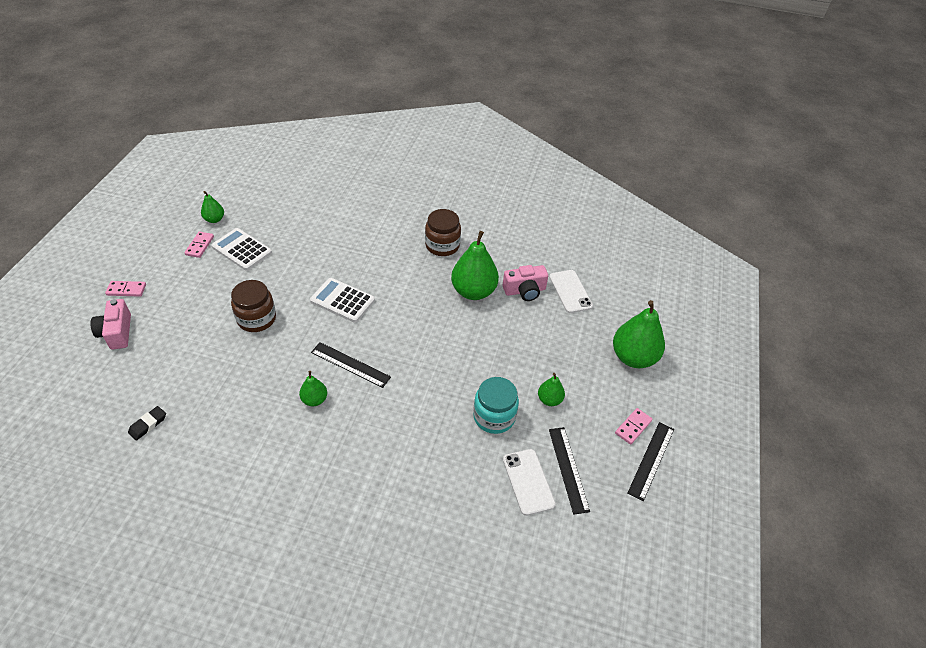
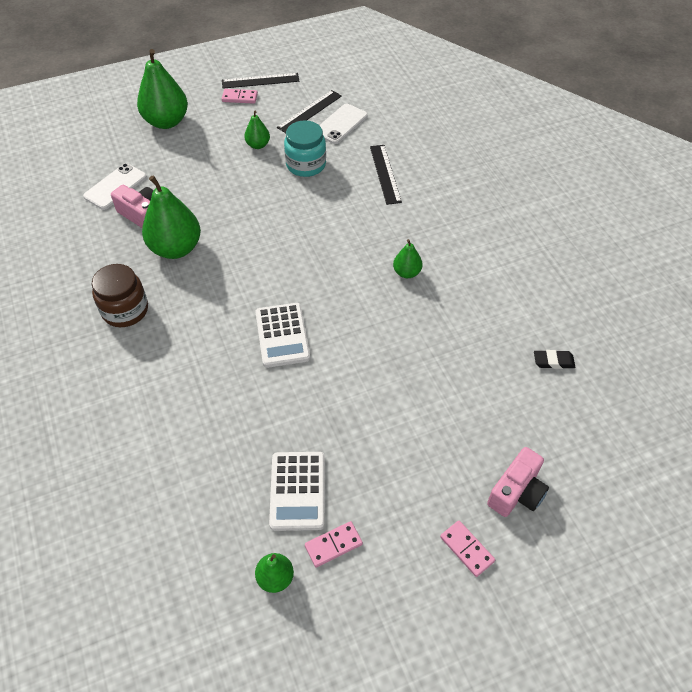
camera: 125 degrees left, 5 degrees up
brown jar [231,280,276,332] -> none
black ruler [311,342,391,388] -> black ruler moved to [370,145,402,205]

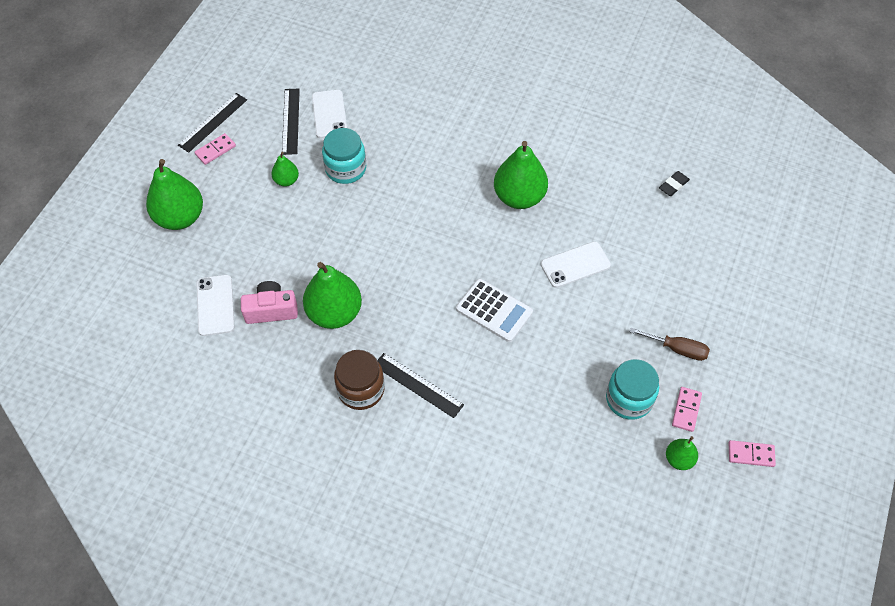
camera: 45 degrees left, 5 degrees up
white calculator [269,452,325,531] -> turquoise jar [606,359,659,420]
black ruler [370,145,402,205] -> black ruler moved to [377,353,464,418]
green pear [393,239,423,278] -> green pear [494,141,548,209], size x1.98
pink domino [440,520,495,577] -> pink domino moved to [729,440,776,467]
pink camera [487,447,549,517] -> none
none -> white phone [541,241,611,288]
none -> brown screwdriver [630,328,710,361]

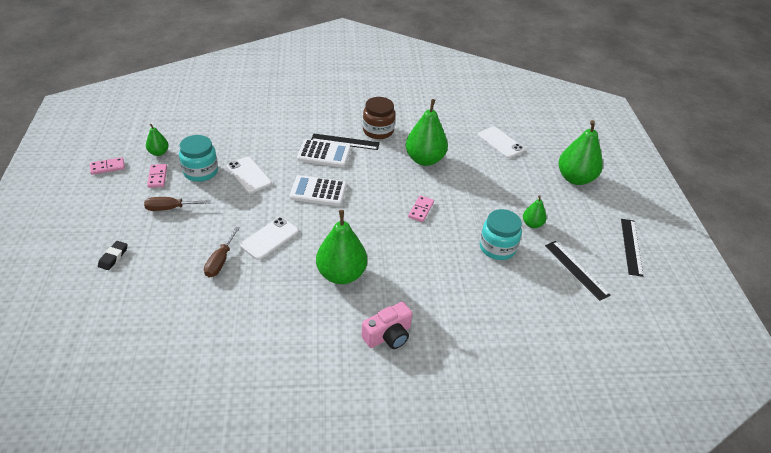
camera: 150 degrees right, 15 degrees down
pink domino [195,133,236,165] -> pink domino moved to [408,196,434,222]
pink camera [241,281,298,324] -> pink camera moved to [361,302,412,349]
white phone [312,90,347,138] -> white phone moved to [227,156,272,193]
black eraser [659,171,690,196] -> black eraser moved to [98,241,128,270]
none -> brown screwdriver [204,227,240,278]
none -> white calculator [297,139,351,168]

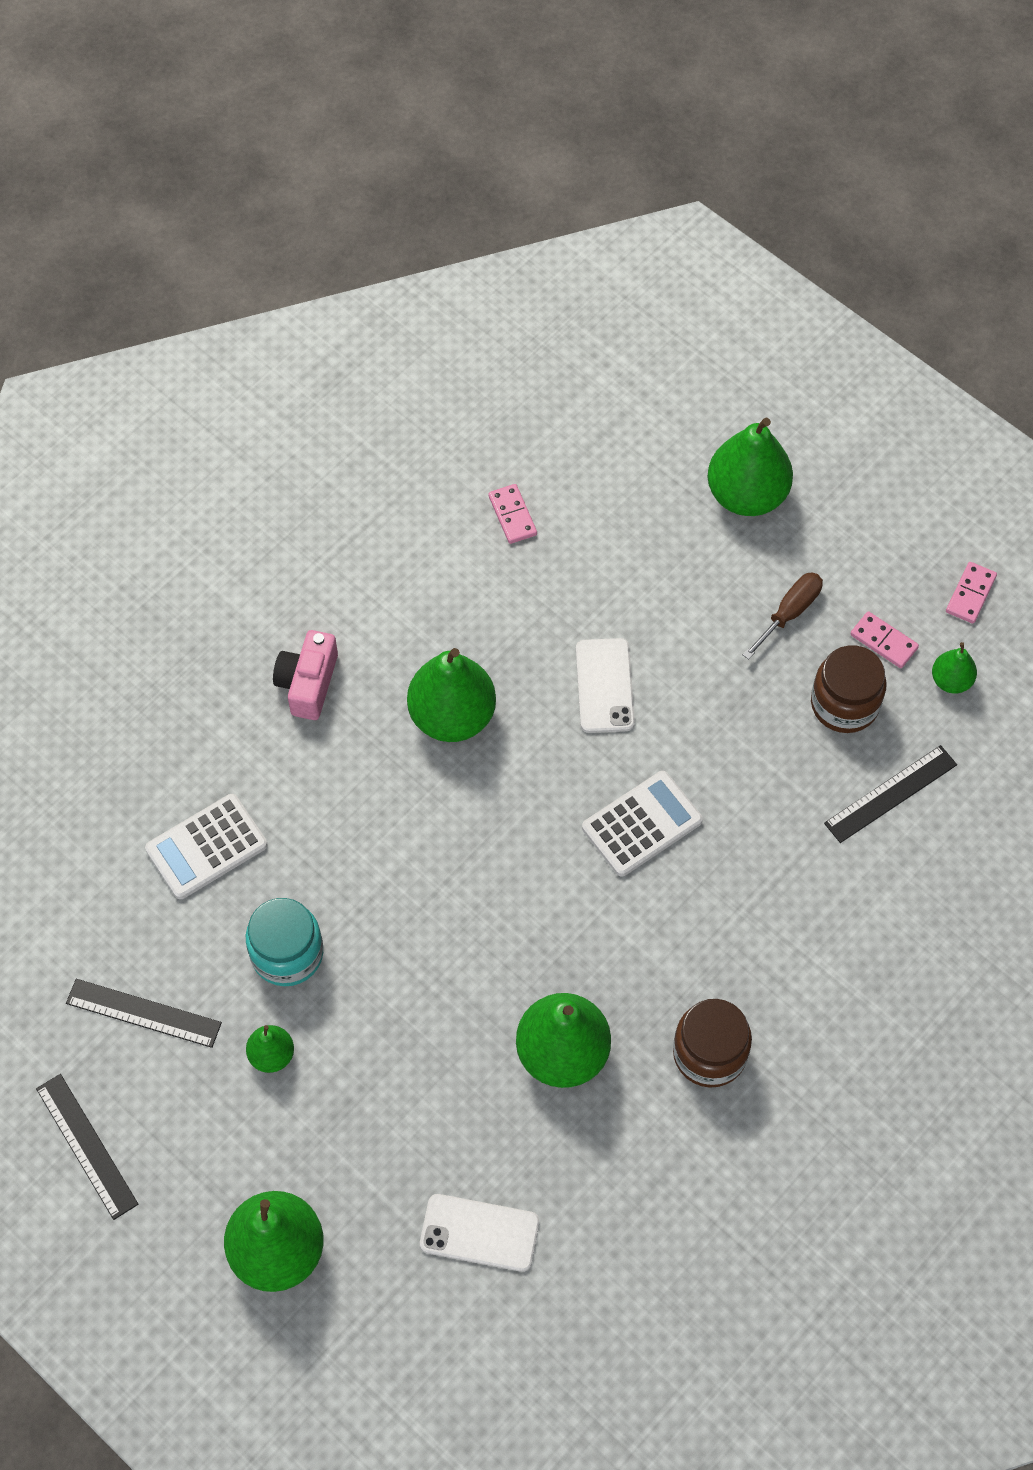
camera: 140 degrees right, 20 degrees up
black eraser [98,241,128,270] -> green pear [708,418,793,516]
turquoise jar [179,135,218,182] -> brown jar [811,645,887,733]
brown screwdriver [204,227,240,278] -> none
white phone [227,156,272,193] -> none
white calculator [297,139,351,168] -> white calculator moved to [145,794,267,899]
black ruler [311,133,380,150] -> black ruler moved to [824,745,957,843]
pink domino [408,196,434,222] -> pink domino moved to [488,484,537,544]

